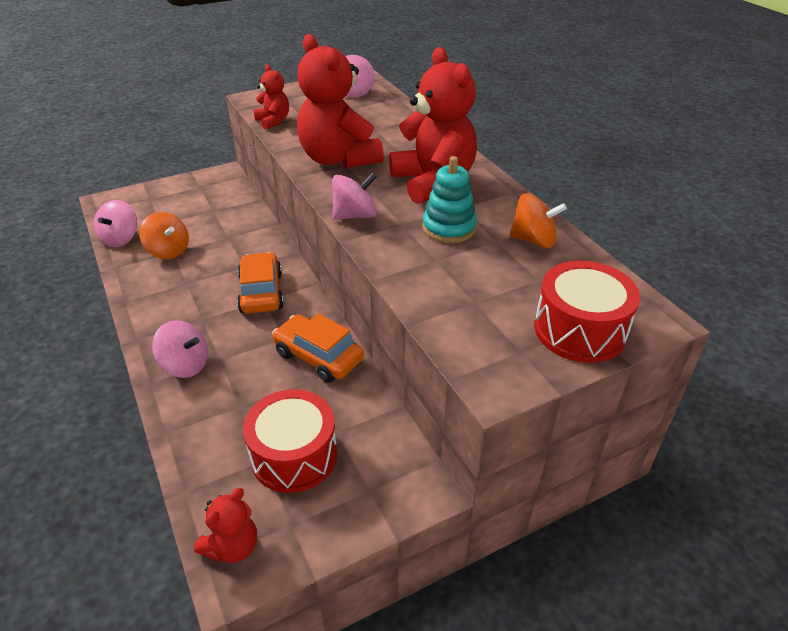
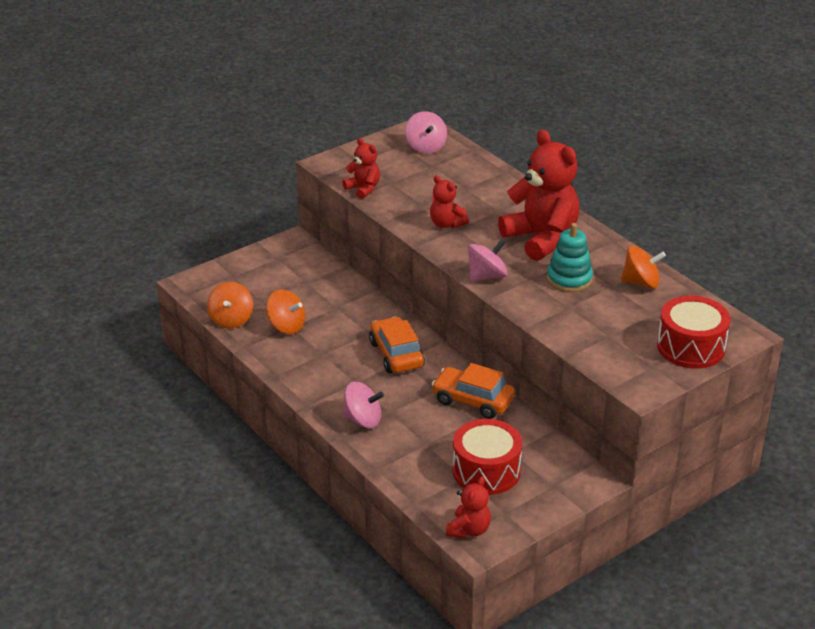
camera: 10 degrees left, 5 degrees down
pink spinning top [94,200,137,247] -> orange spinning top [207,282,253,328]
red teddy bear [297,34,384,168] -> red teddy bear [430,175,469,228], size x0.50

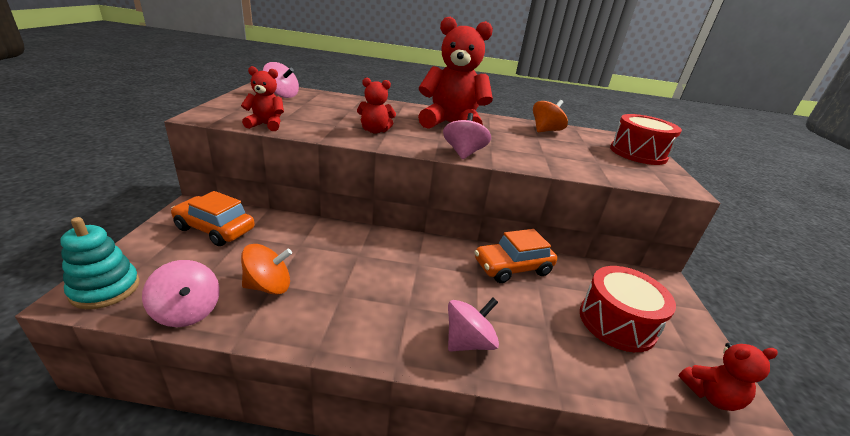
camera: 50 degrees left, 5 degrees down
orange spinning top [207,282,253,328] -> pink spinning top [142,260,220,327]
orange car [369,317,425,373] -> orange car moved to [171,191,255,246]
red teddy bear [446,476,491,539] -> red teddy bear turned 105 degrees clockwise [679,343,778,411]
turquoise stacking toy [547,223,593,292] -> turquoise stacking toy moved to [60,217,140,309]

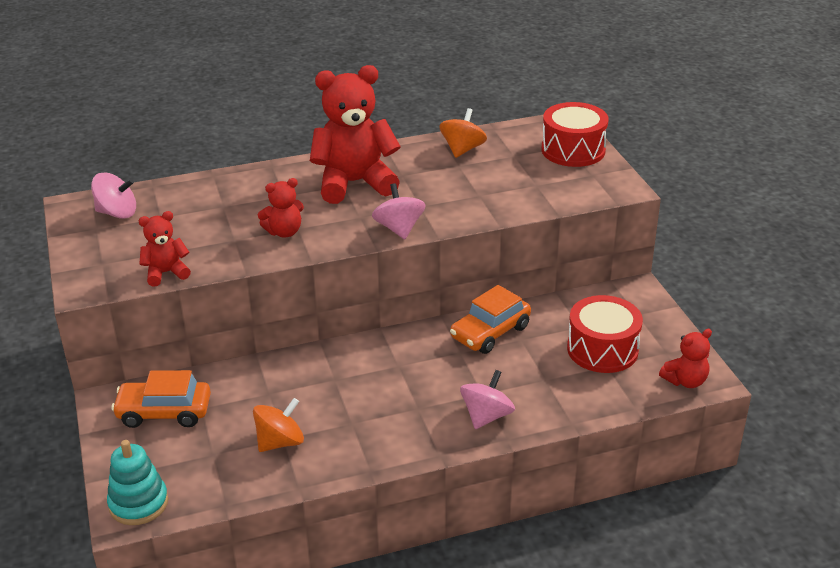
camera: 20 degrees left, 5 degrees up
pink spinning top [142,260,220,327] -> none

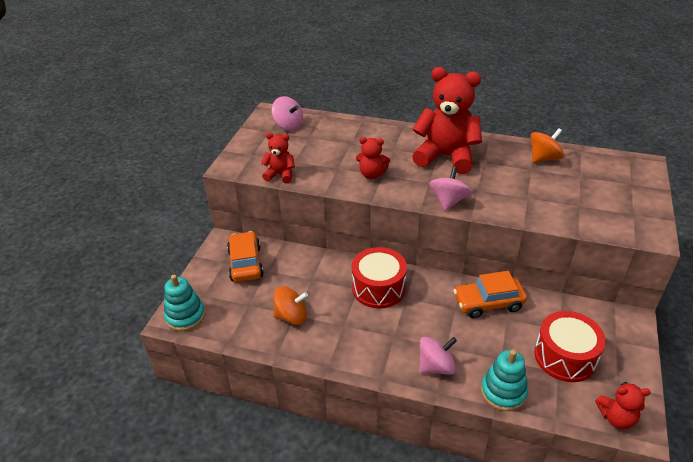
camera: 35 degrees right, 5 degrees up
orange car [111,370,211,428] -> orange car turned 45 degrees clockwise [227,231,264,282]
red drum [541,102,609,167] -> red drum moved to [352,247,407,309]
none -> turquoise stacking toy [481,350,528,411]

